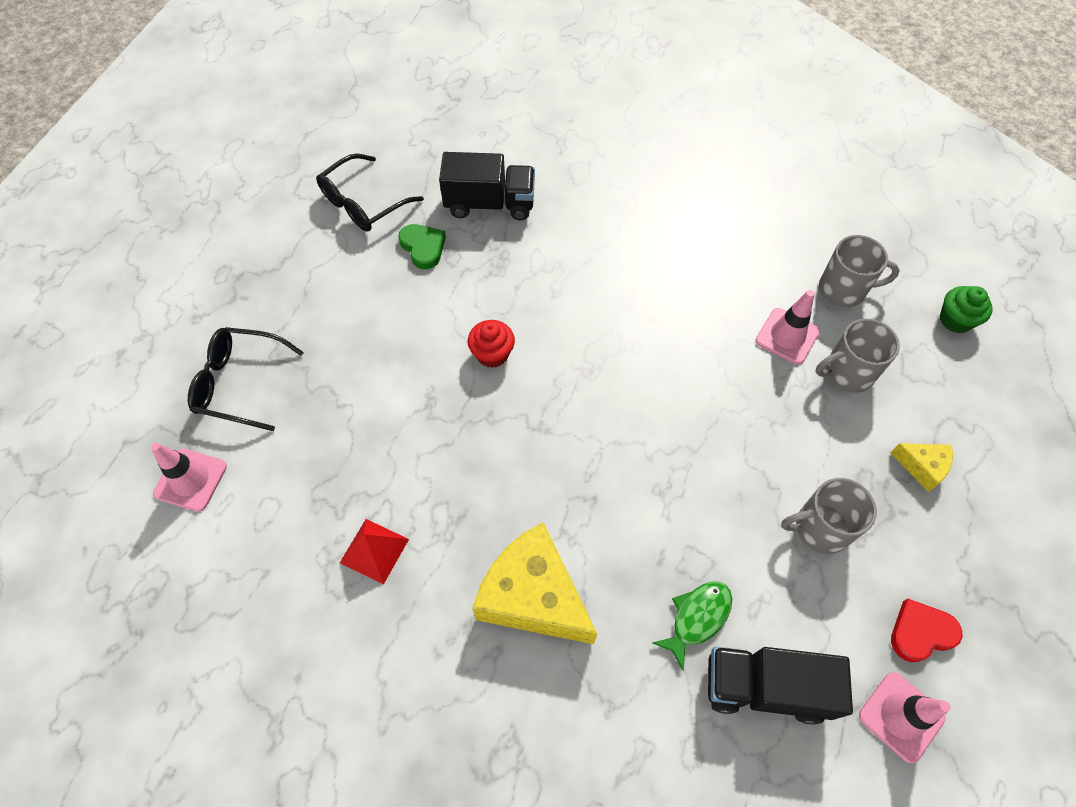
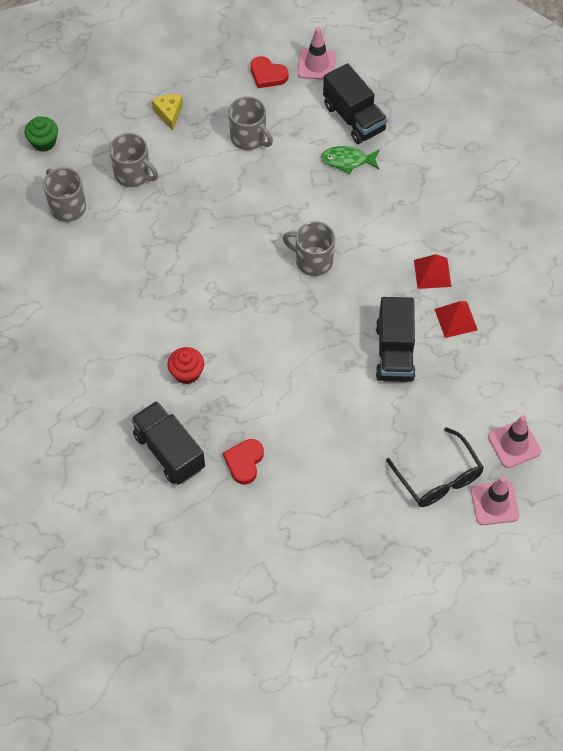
camera: 130 degrees left, 0 degrees up
black glasses [316,154,424,232] -> none
green heart [398,224,446,269] -> red heart [223,439,264,485]
red cupcake [468,320,515,368] -> red cupcake moved to [168,347,204,384]
yellow cheese [472,522,597,644] -> none
pink traffic cone [755,290,820,365] -> pink traffic cone moved to [471,476,519,525]
none -> grey mug [283,221,335,276]
none -> black truck [376,297,416,382]
none -> red pyramid [414,254,451,289]

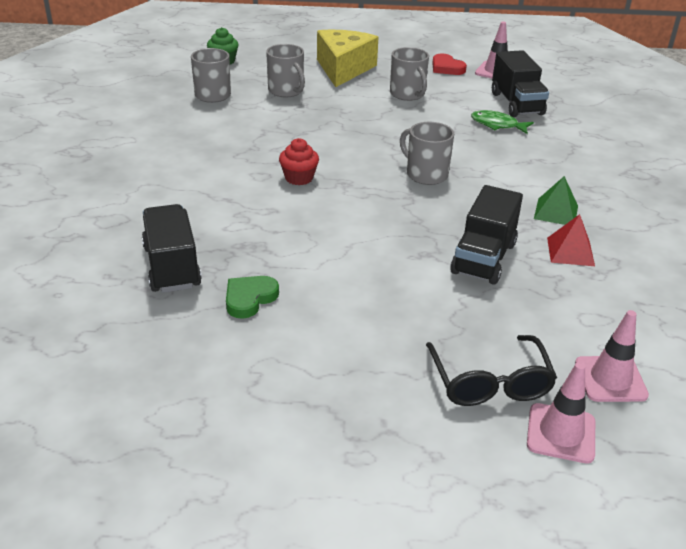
camera: 20 degrees right, 25 degrees down
yellow cheese [152,94,183,131] -> yellow cheese [317,30,379,87], size x2.11
red cupcake [168,347,204,384] -> red cupcake moved to [279,138,319,185]
red heart [223,439,264,485] -> green heart [226,276,279,319]
red pyramid [414,254,451,289] -> green pyramid [534,176,578,225]

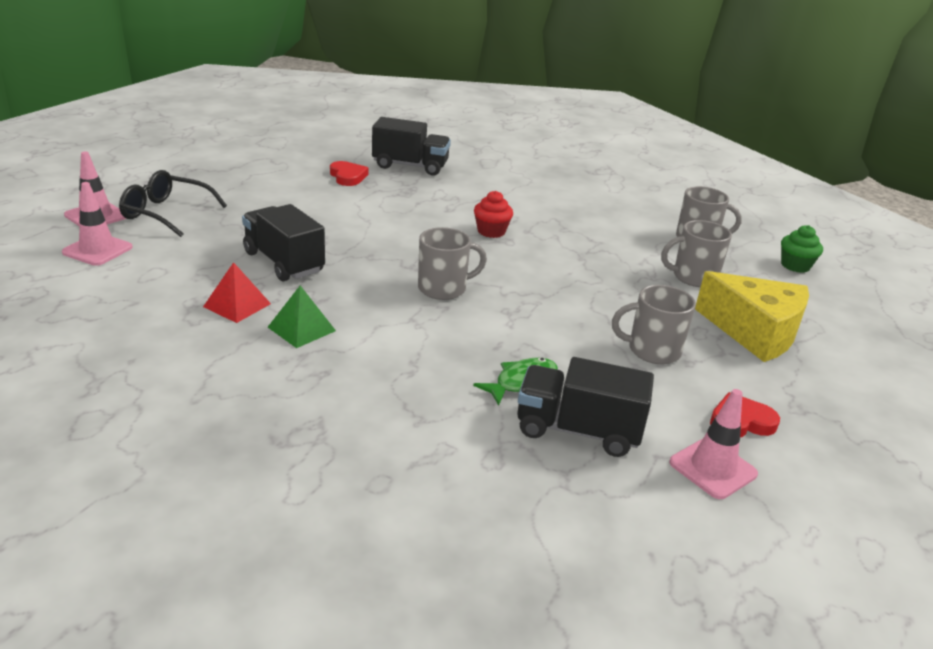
camera: 115 degrees right, 5 degrees down
green heart [226,276,279,319] -> red heart [330,161,369,186]

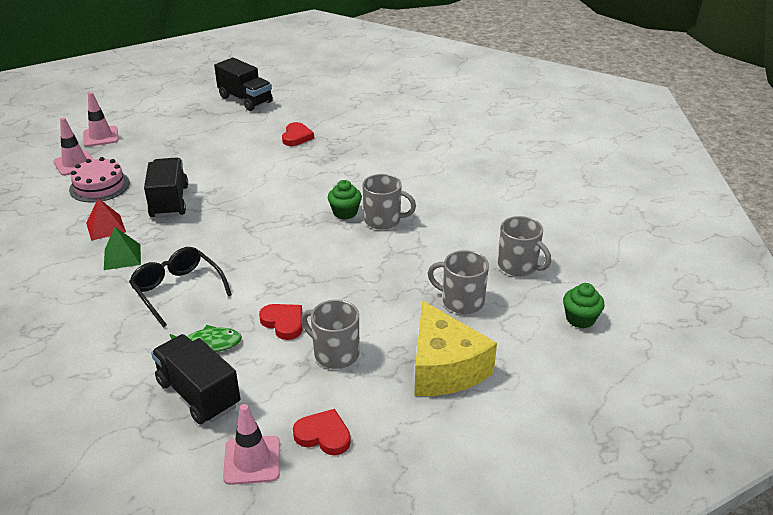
camera: 35 degrees right, 5 degrees up
black glasses [119,170,227,237] -> black glasses moved to [129,247,232,327]
black truck [372,117,451,176] -> black truck moved to [214,57,273,111]
grey mug [418,227,487,300] -> grey mug moved to [362,174,416,230]
red cupcake [474,191,513,238] -> green cupcake [328,180,362,219]
none -> pink cake [69,157,130,203]
none -> red heart [259,304,302,340]

